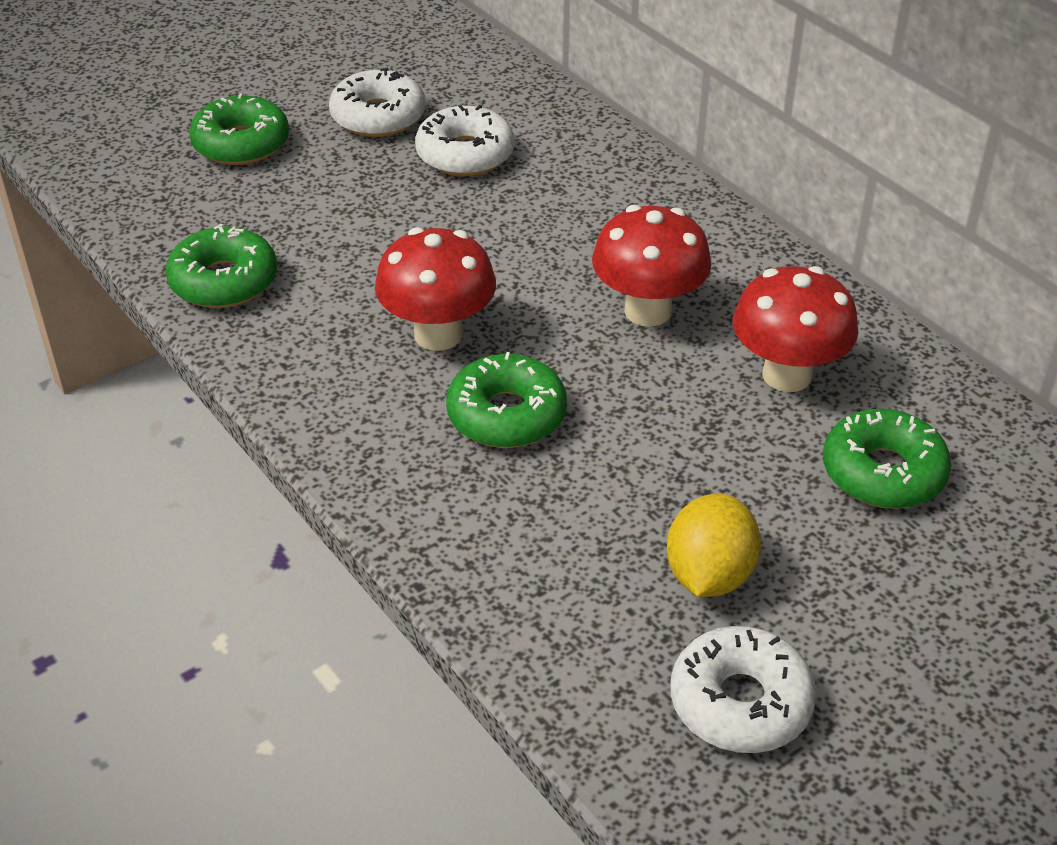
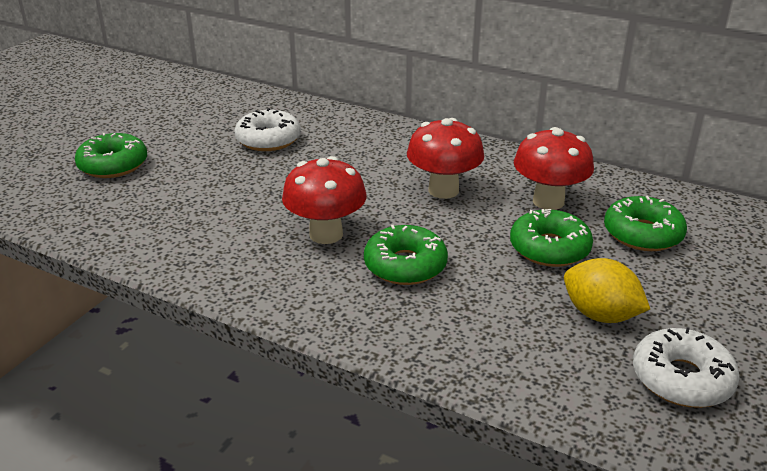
camera: 25 degrees left, 10 degrees down
green donut [166,224,277,308] -> green donut moved to [510,209,593,267]
white donut [329,68,426,137] -> none
yellow lemon [667,494,761,597] -> yellow lemon turned 45 degrees counterclockwise [564,258,650,323]

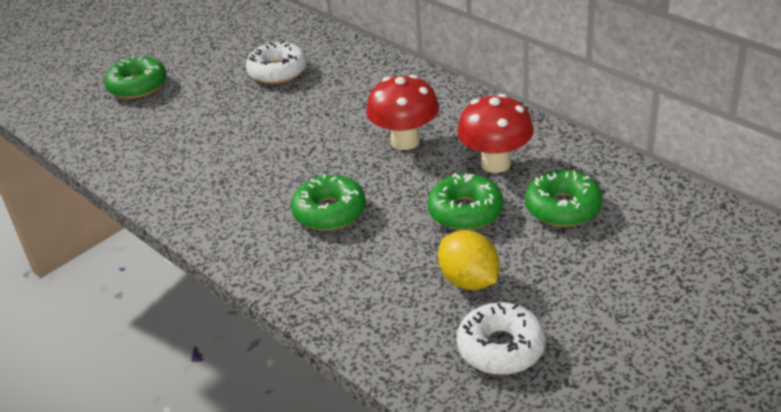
camera: 20 degrees right, 5 degrees up
red mushroom [282,156,367,244] -> none

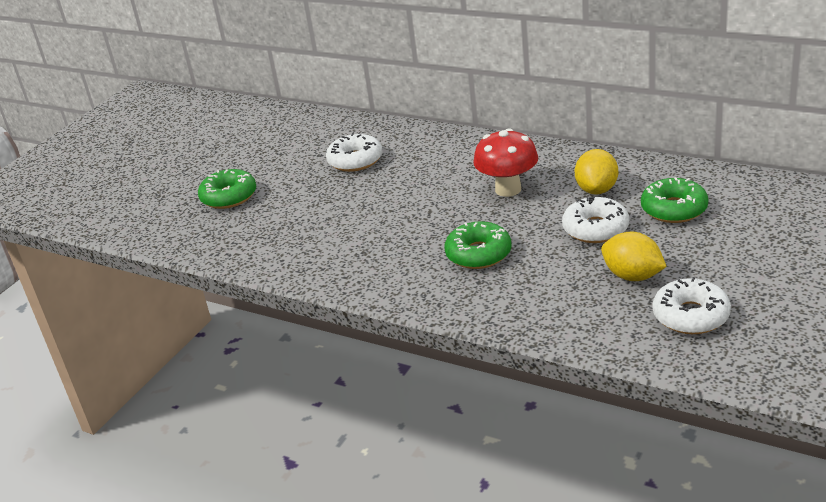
camera: 15 degrees left, 5 degrees down
green donut [427,173,504,231] -> white donut [562,197,629,243]
red mushroom [457,94,534,173] -> yellow lemon [575,149,618,195]

